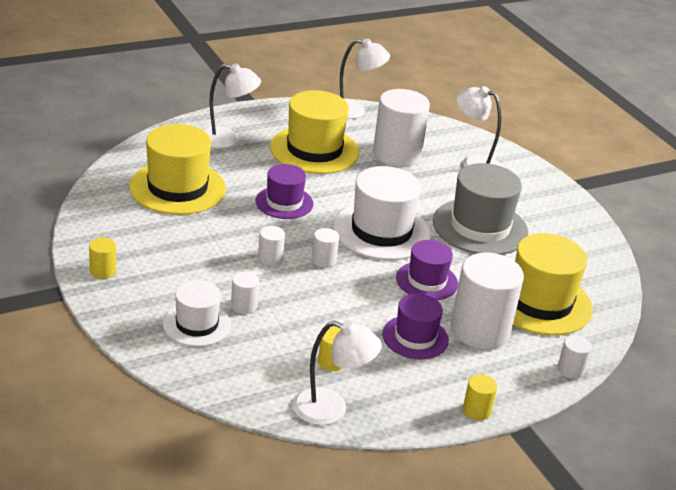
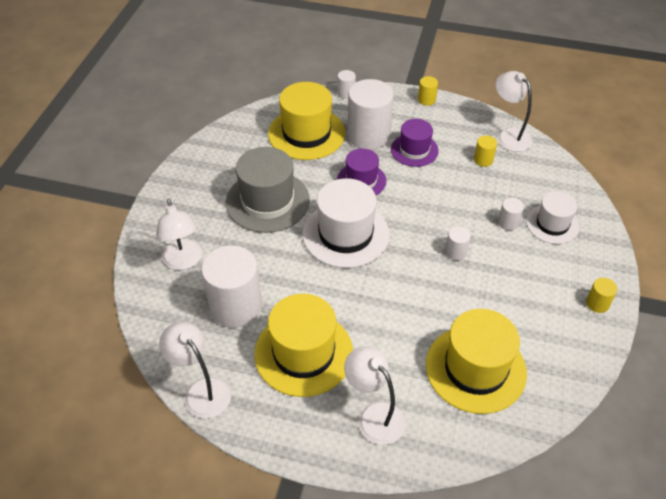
camera: 135 degrees left, 15 degrees up
purple hat [255,164,313,219] -> none
white cylinder [312,228,339,268] -> none

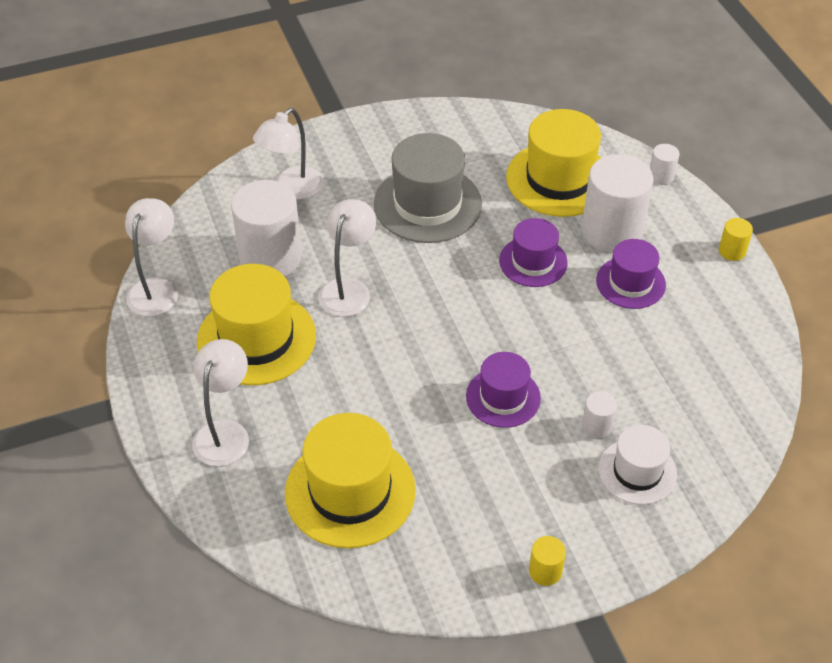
camera: 55 degrees right, 0 degrees up
white hat [302,178,390,268] -> none
white cylinder [445,226,471,260] -> purple hat [466,352,541,428]
yellow cylinder [474,136,497,167] -> none
white lamp [495,71,533,152] -> white lamp moved to [319,199,376,317]

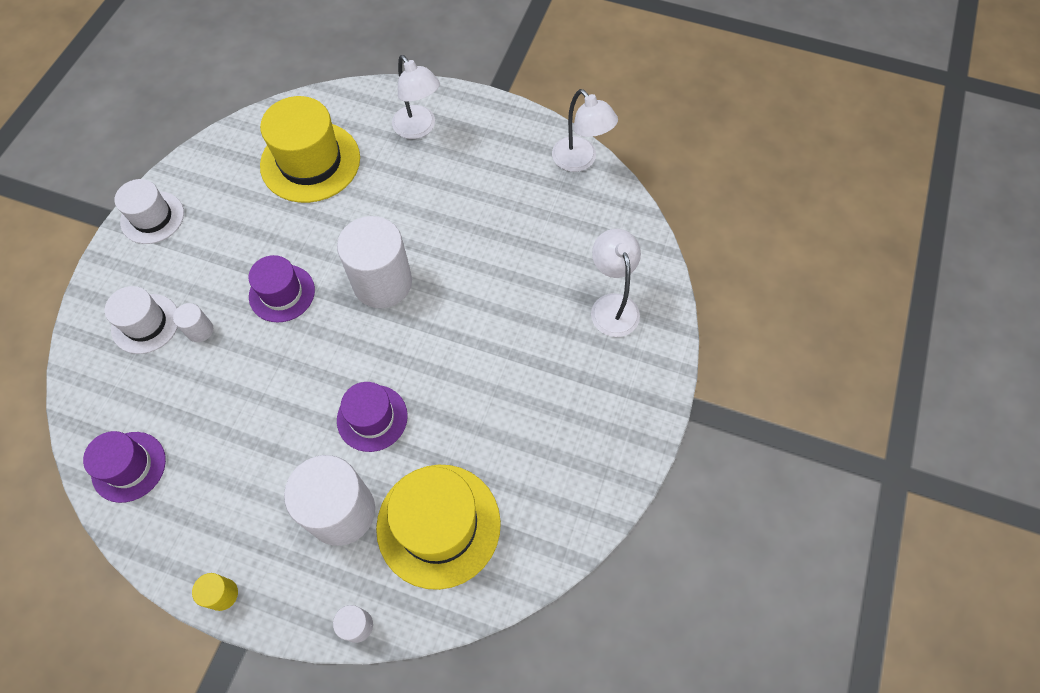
camera: 130 degrees right, 15 degrees up
yellow hat [197,264,316,385] -> none
white cylinder [231,180,302,277] -> white cylinder moved to [337,216,412,308]
white lamp [319,199,376,317] -> none
grey hat [374,133,482,243] -> none
yellow cylinder [529,536,566,586] -> white hat [115,179,184,244]
purple hat [596,239,666,309] -> purple hat moved to [83,431,166,503]

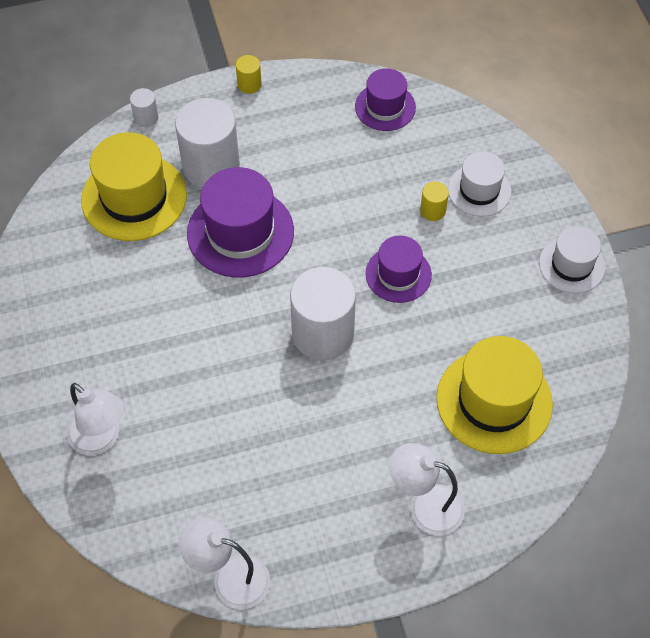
camera: 145 degrees right, 5 degrees down
white cylinder [173,303,213,342] -> yellow cylinder [420,182,449,221]
purple hat [337,382,408,452] -> purple hat [187,167,294,278], size x1.65

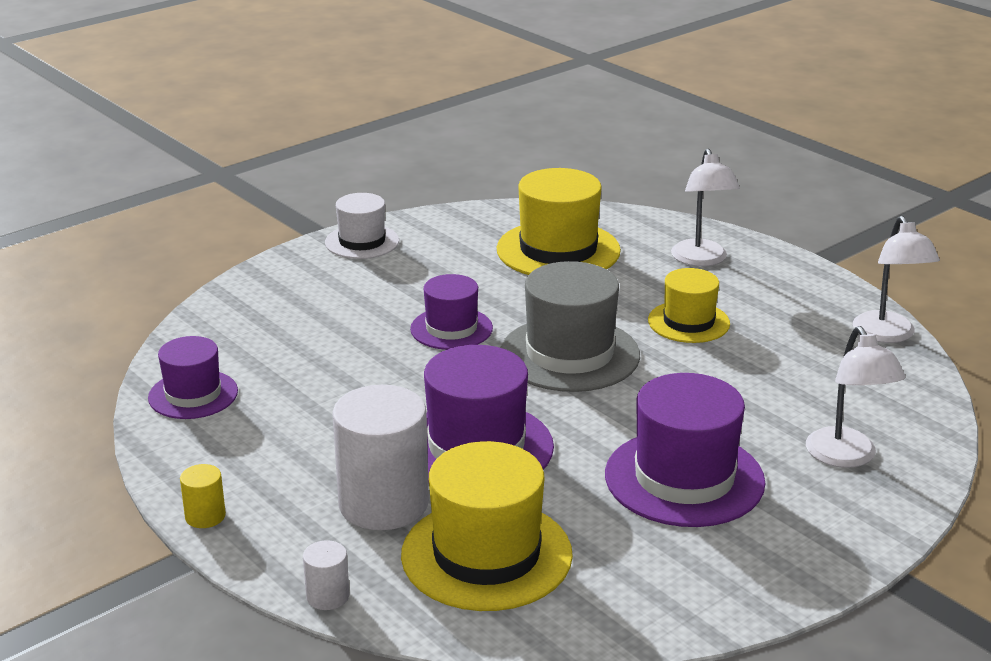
camera: 115 degrees left, 30 degrees down
white lamp [67,383,124,455] -> white lamp turned 150 degrees clockwise [806,326,906,468]
white cylinder [290,267,356,360] -> grey hat [501,261,640,392]
yellow cylinder [420,182,449,221] -> none
white hat [448,151,512,216] -> none
none -> purple hat [605,373,765,527]
none -> yellow hat [648,268,730,343]

